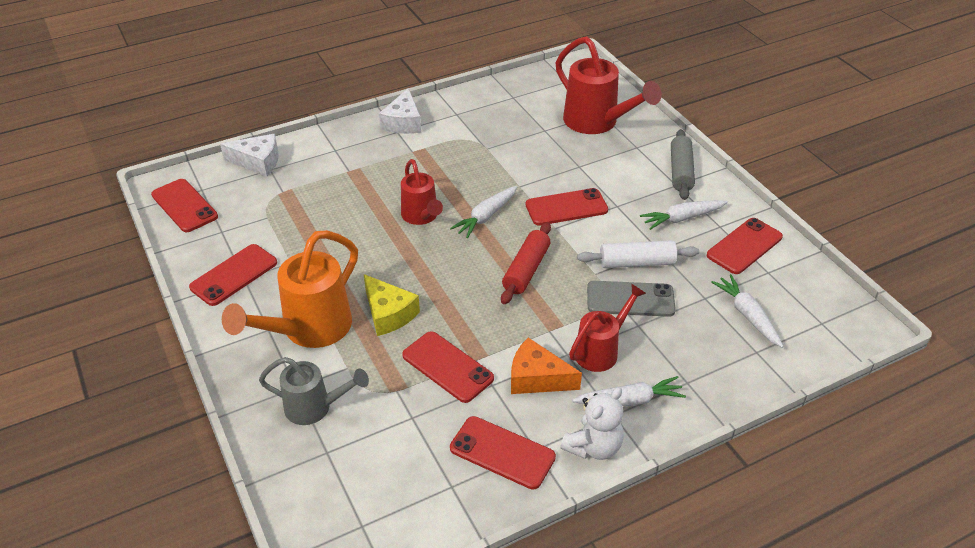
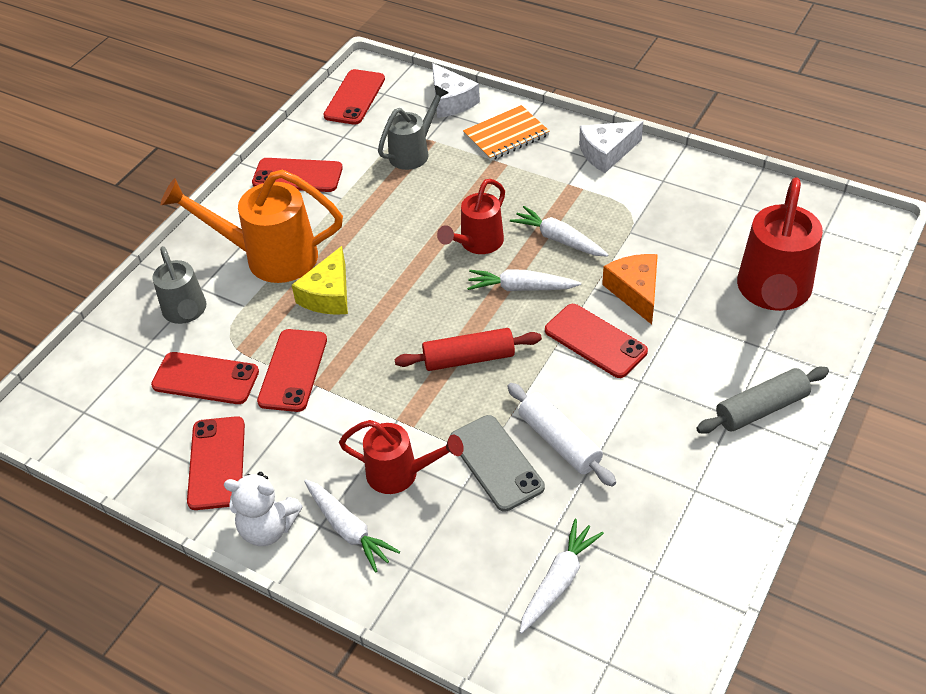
camera: 60 degrees right, 5 degrees up
orange cheese [511,337,582,394] -> orange cheese moved to [602,254,658,325]
white carrot [640,200,728,230] -> white carrot moved to [510,206,609,257]
red phone [707,218,783,274] -> red phone moved to [151,352,259,404]
none -> grey watering can [378,85,449,170]
none -> orange notebook [463,105,550,161]

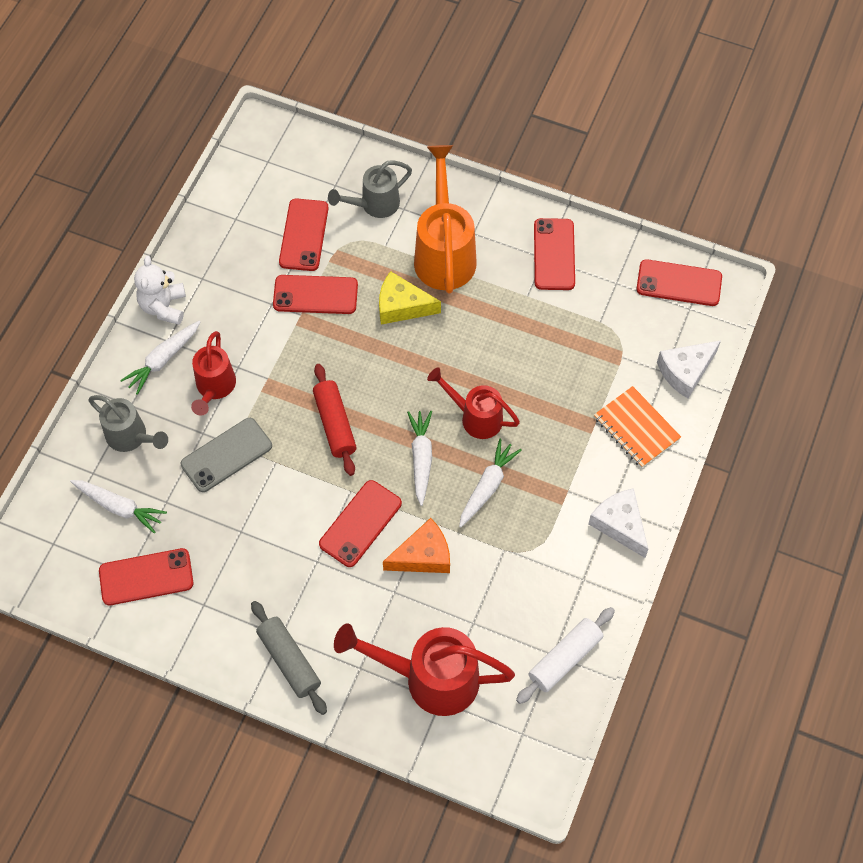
camera: 80 degrees right, 15 degrees up
red phone [187,416,245,510] -> red phone moved to [99,548,194,605]
grey watering can [378,85,449,170] -> grey watering can moved to [88,395,168,452]
white rolling pin [507,383,616,486] -> white rolling pin moved to [516,607,615,704]

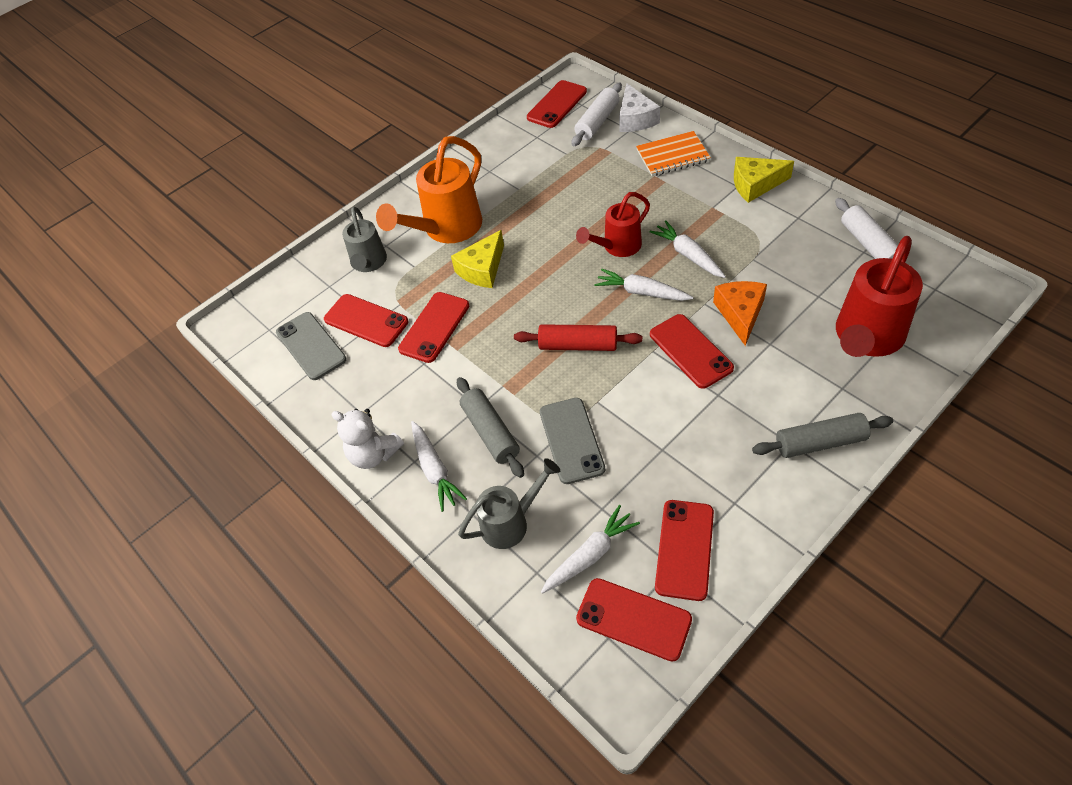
camera: 60 degrees left, 10 degrees down
red watering can [191,331,236,416] -> grey rolling pin [457,377,524,478]
orange watering can [414,145,477,293] -> orange watering can turned 75 degrees counterclockwise [376,136,482,243]
red phone [534,218,575,290] -> red phone moved to [576,578,692,662]
white cheese [588,488,648,558] -> yellow cheese [734,157,794,203]
none -> grey phone [276,312,347,380]
none -> white rolling pin [571,83,622,146]

